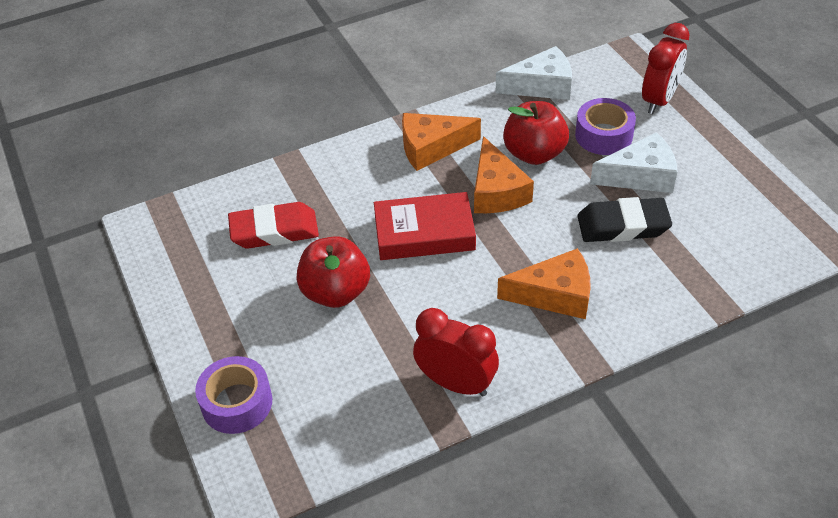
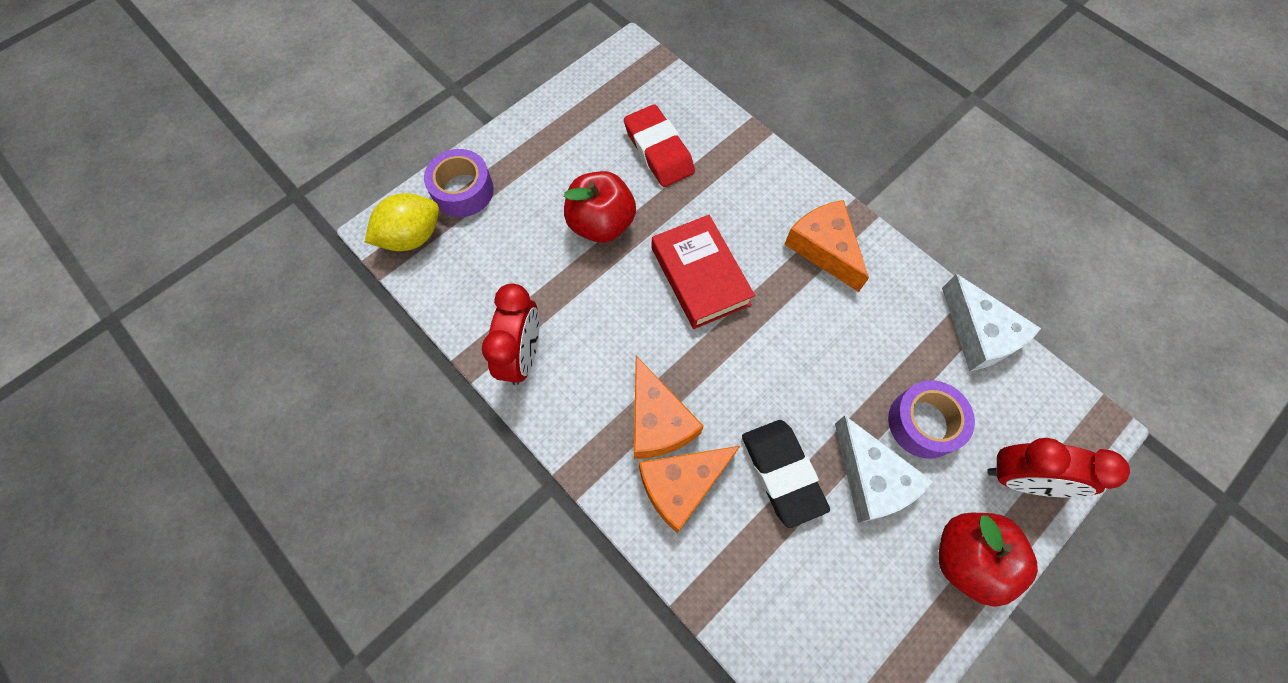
camera: 70 degrees right, 20 degrees up
orange cheese [474,136,534,213] -> orange cheese moved to [639,446,740,533]
red apple [503,101,569,165] -> red apple moved to [938,513,1038,607]
none -> yellow lemon [365,193,439,251]

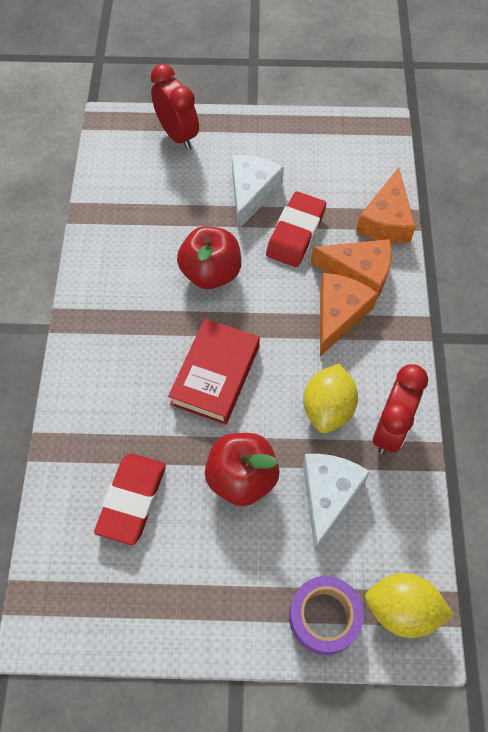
camera: 135 degrees left, 5 degrees down
red clock [482,284,539,385] -> red clock turned 150 degrees clockwise [373,364,428,454]
black eraser [742,420,830,528] -> red eraser [266,191,326,267]
orange cheese [784,200,869,292] -> orange cheese moved to [356,167,416,243]
purple tape [888,380,975,459] -> none
red apple [938,513,1038,607] -> red apple moved to [177,226,241,289]
white cheese [942,274,1041,371] -> white cheese moved to [303,454,370,551]
none -> yellow lemon [304,363,358,433]

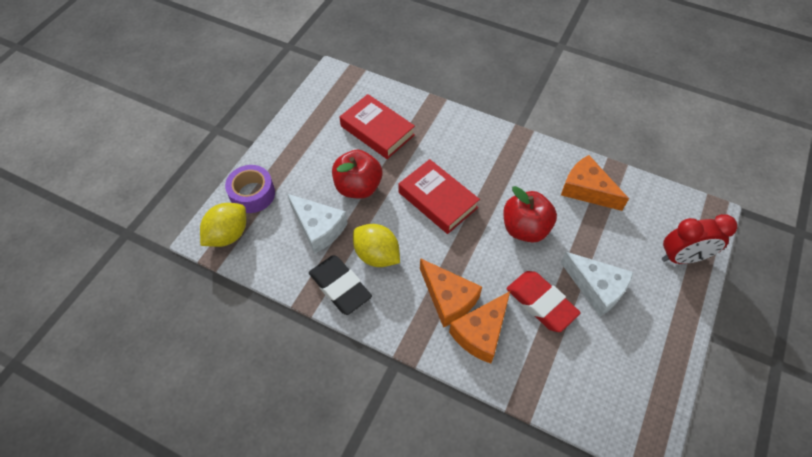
camera: 115 degrees right, 5 degrees down
red eraser [94,453,166,545] -> red book [340,94,415,159]
orange cheese [356,167,416,243] -> orange cheese moved to [561,155,629,211]
red clock [373,364,428,454] -> black eraser [309,255,372,315]

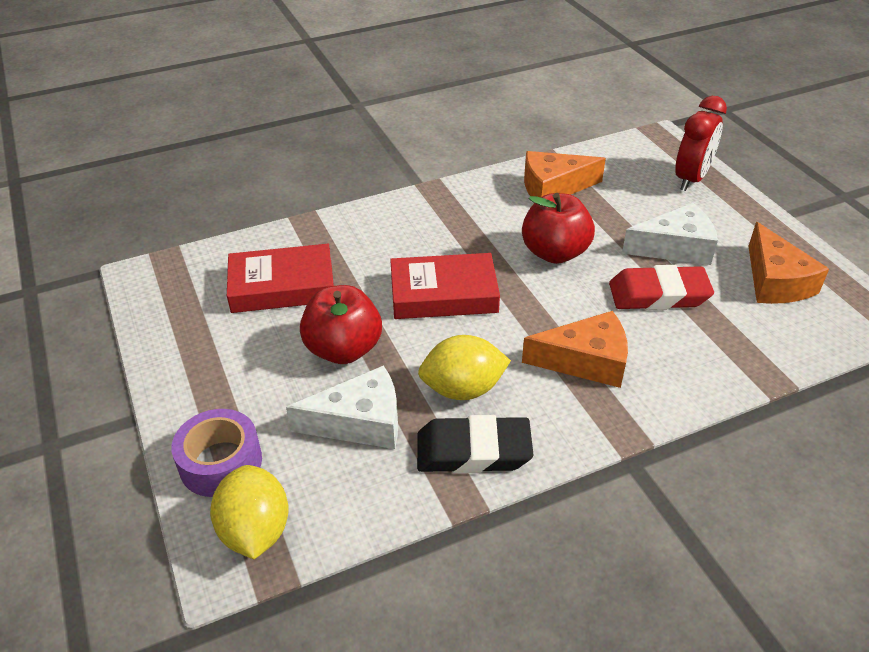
camera: 50 degrees left, 15 degrees down
orange cheese [449,291,510,363] -> orange cheese moved to [748,222,829,304]

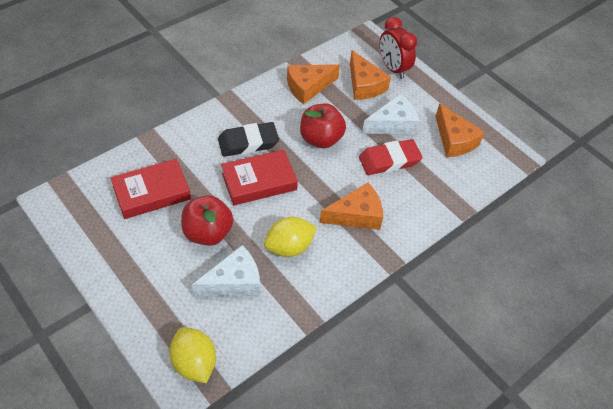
camera: 20 degrees left, 10 degrees up
purple tape [171,409,262,497] -> none
black eraser [417,415,533,474] -> black eraser moved to [218,122,279,157]
red clock [675,96,727,191] -> red clock turned 135 degrees clockwise [380,17,417,79]
none -> orange cheese [350,50,391,100]

